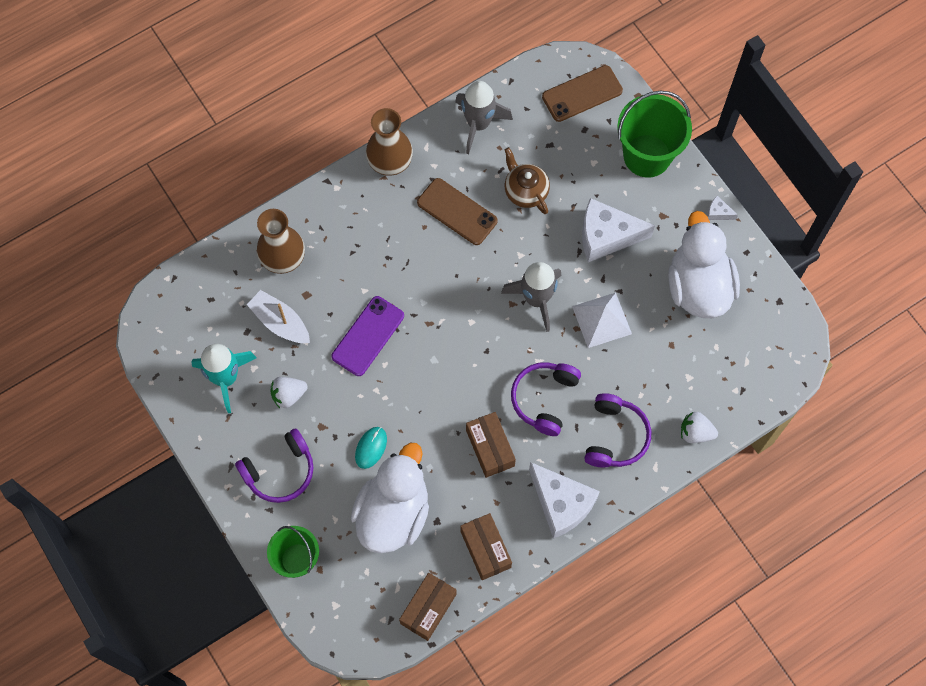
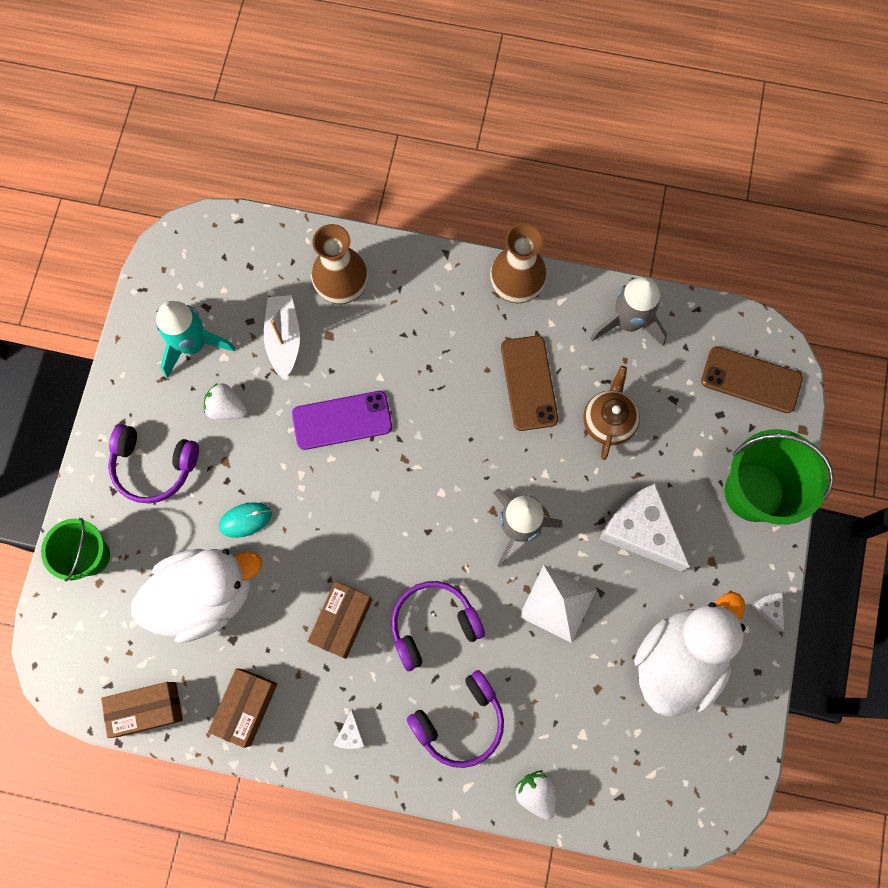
camera: 45 degrees right, 5 degrees up
white cheese [529,462,600,539] -> white cheese [334,709,366,749], size x0.42

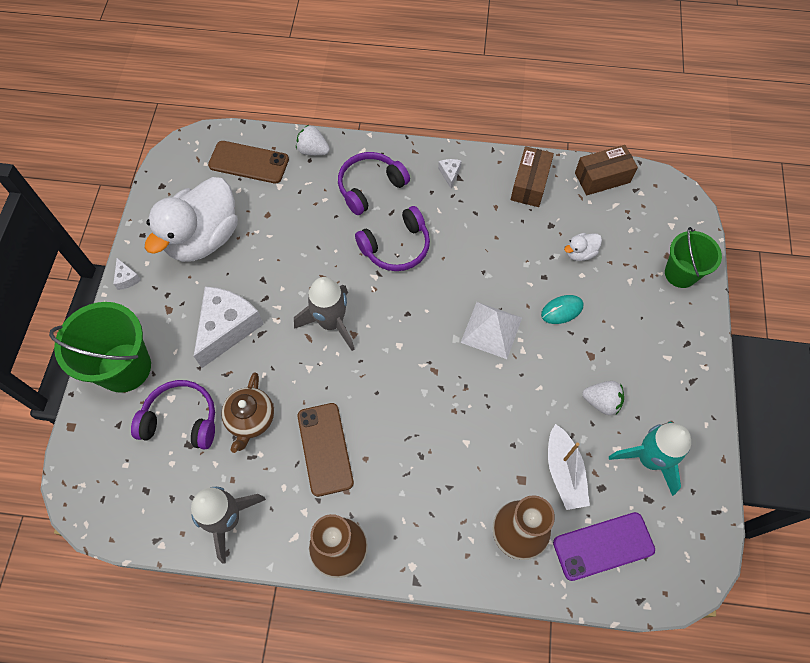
camera: 175 degrees right, 10 degrees down
purple headphones [108,424,199,504] -> purple headphones moved to [131,380,215,450]
white duck [131,549,262,643] -> white duck [564,233,602,261], size x0.40
purple phone [292,391,392,450] -> purple phone moved to [553,512,655,581]
brown box [307,581,373,659] -> none
white strawberry [515,770,556,820] -> white strawberry turned 150 degrees clockwise [296,125,330,155]
white pyramid [519,565,596,643] -> white pyramid moved to [461,302,522,359]
white cheese [599,484,690,571] -> white cheese turned 105 degrees counterclockwise [194,287,264,368]
brown phone [701,346,803,413] -> brown phone moved to [208,141,289,184]

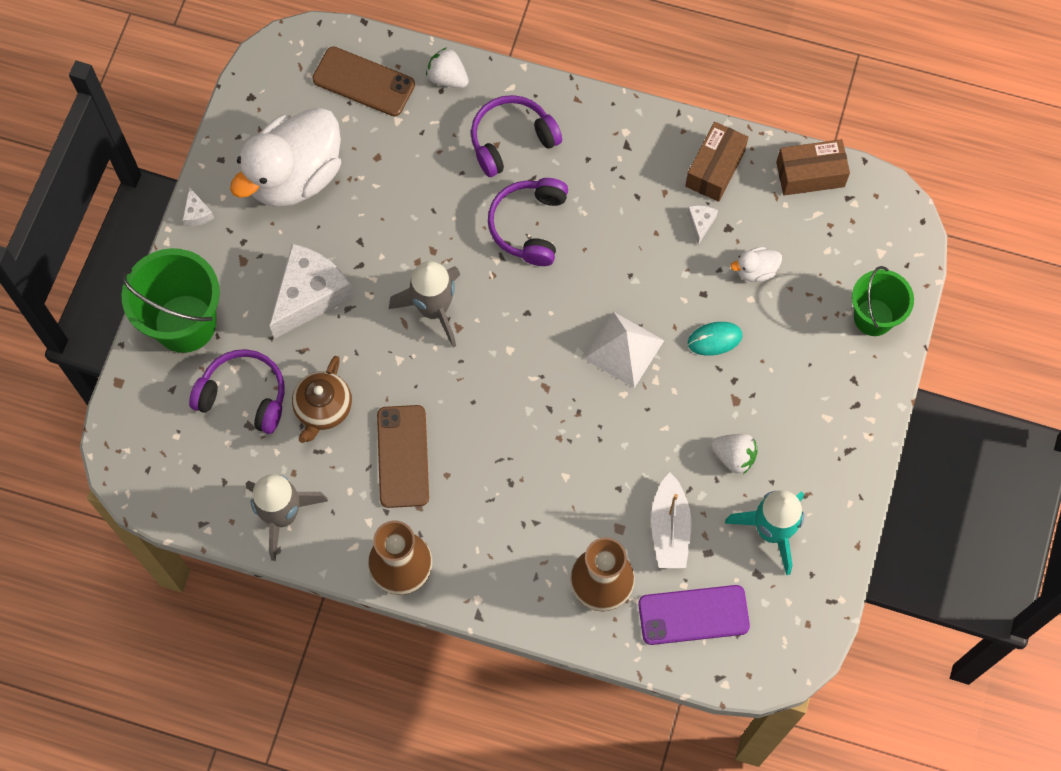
camera: 10 degrees right, 5 degrees up
purple headphones [355,206,430,271] -> purple headphones turned 120 degrees clockwise [488,178,568,266]
white cheese [438,159,462,188] -> white cheese moved to [687,205,718,245]

